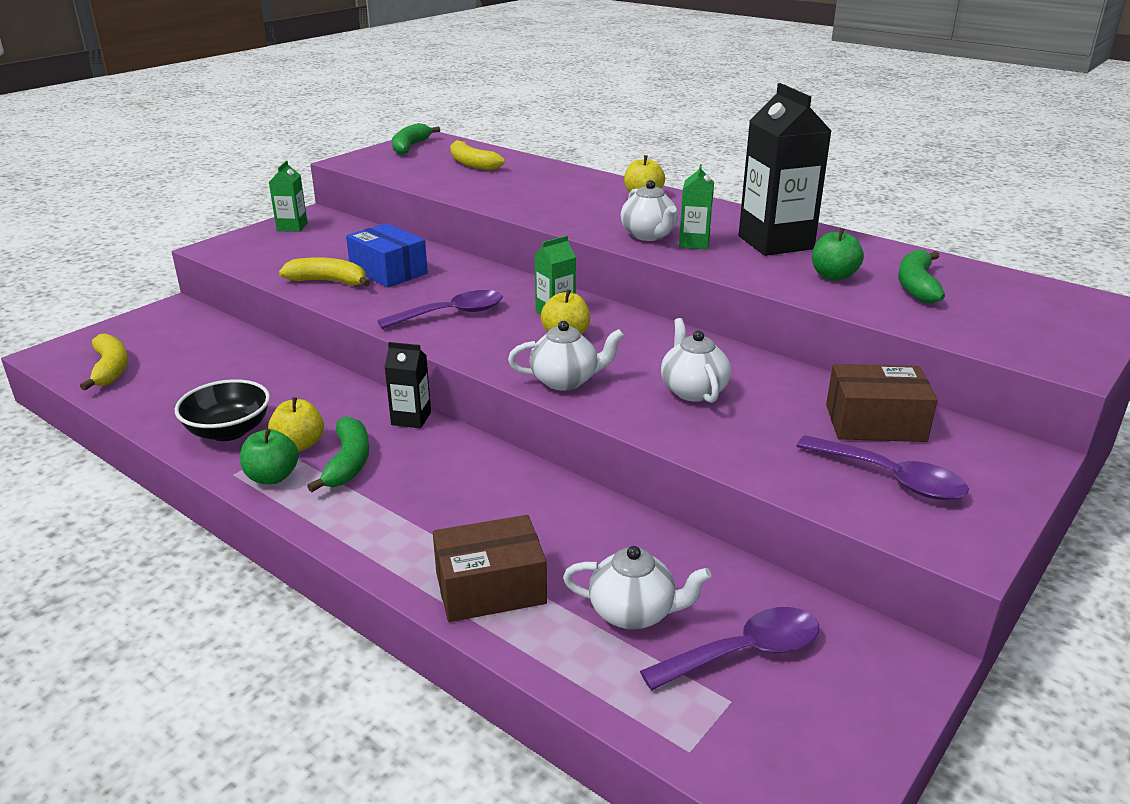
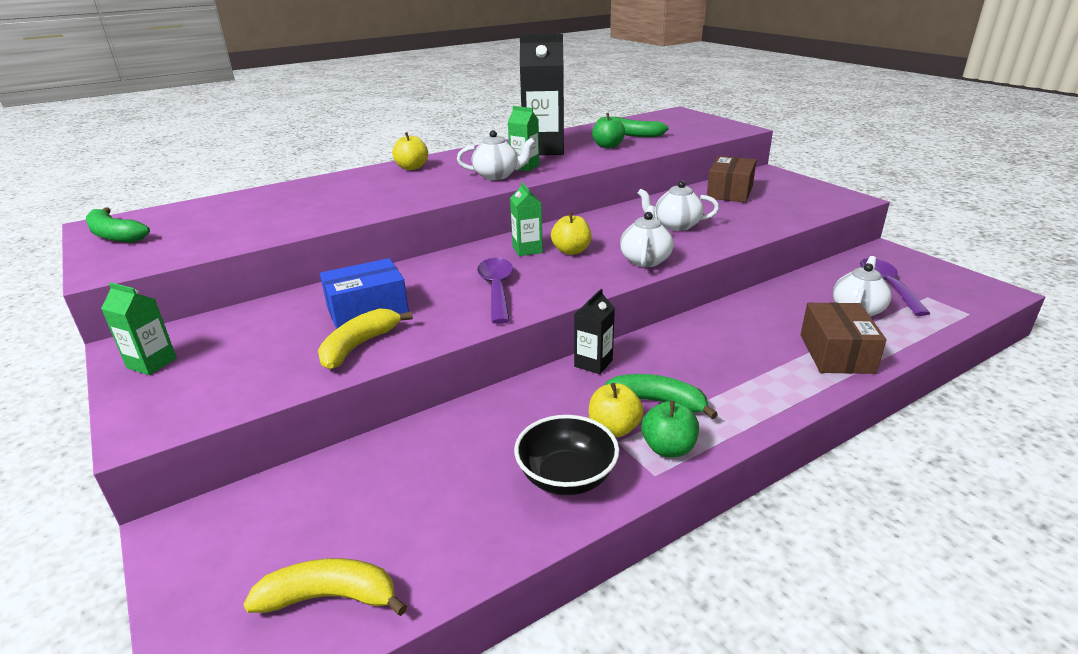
camera: 70 degrees left, 0 degrees up
yellow banana [450,140,505,171] -> none
purple spoon [797,435,969,500] -> none

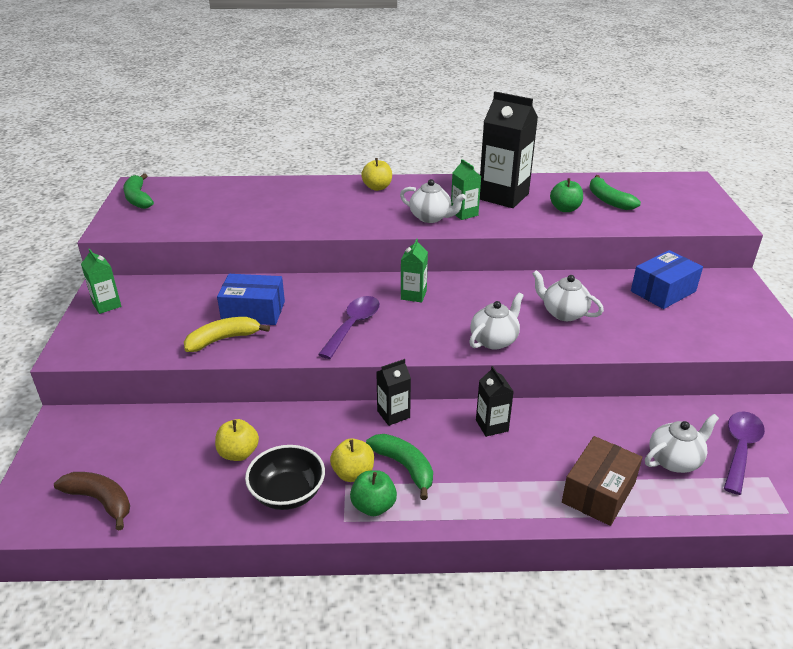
camera: 30 degrees right, 5 degrees up
yellow banana [243,558,407,616] -> brown banana [54,472,130,531]
yellow apple [551,212,592,255] -> yellow apple moved to [215,419,259,461]
brown box [707,156,757,203] -> blue box [631,250,703,309]
none -> black carton [476,366,514,437]

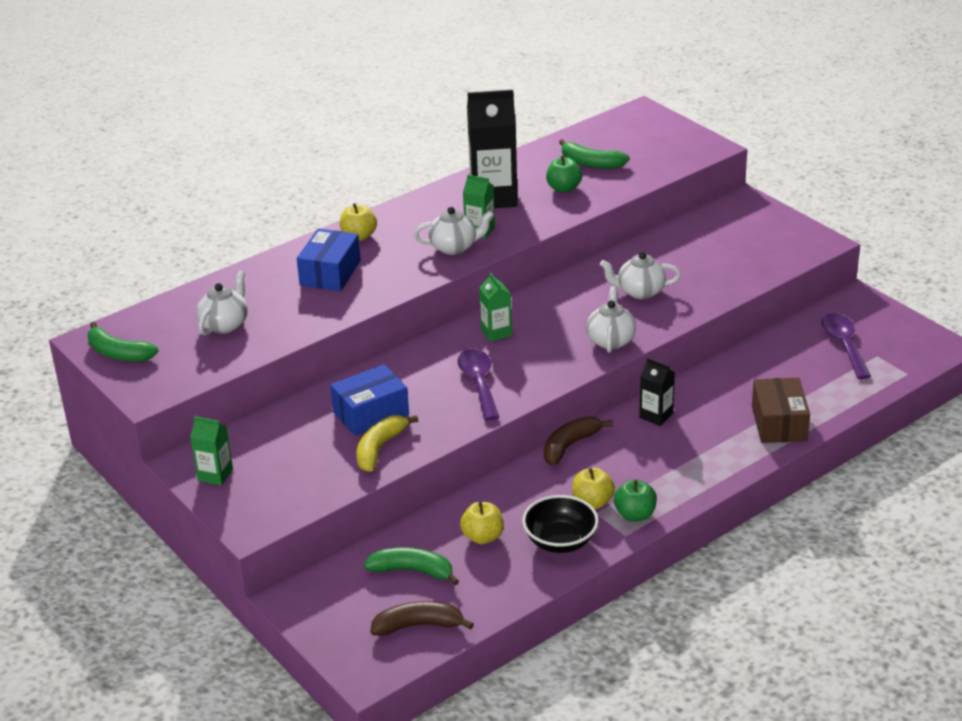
camera: 35 degrees left, 0 degrees up
green banana [366,434,433,500] -> green banana moved to [364,547,459,585]
black carton [376,359,411,426] -> brown banana [544,416,613,466]
blue box [631,250,703,309] -> blue box moved to [297,228,361,291]
white teapot [645,414,719,473] -> white teapot moved to [197,271,248,335]

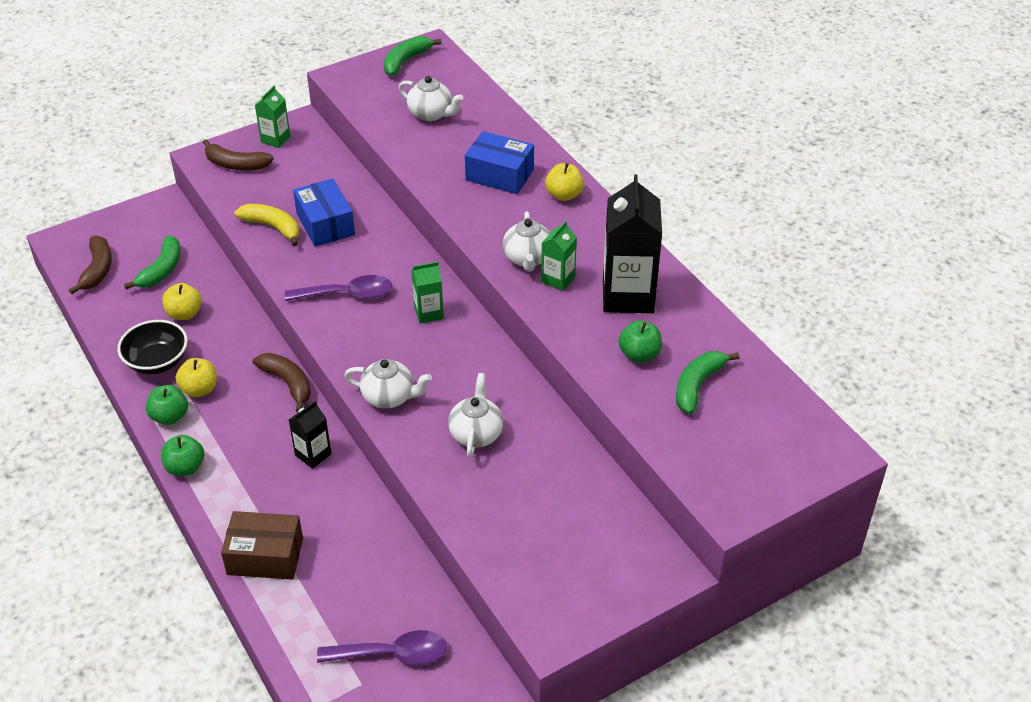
camera: 95 degrees right, 10 degrees up
none -> green apple [161,435,205,476]
none -> brown banana [203,139,274,170]

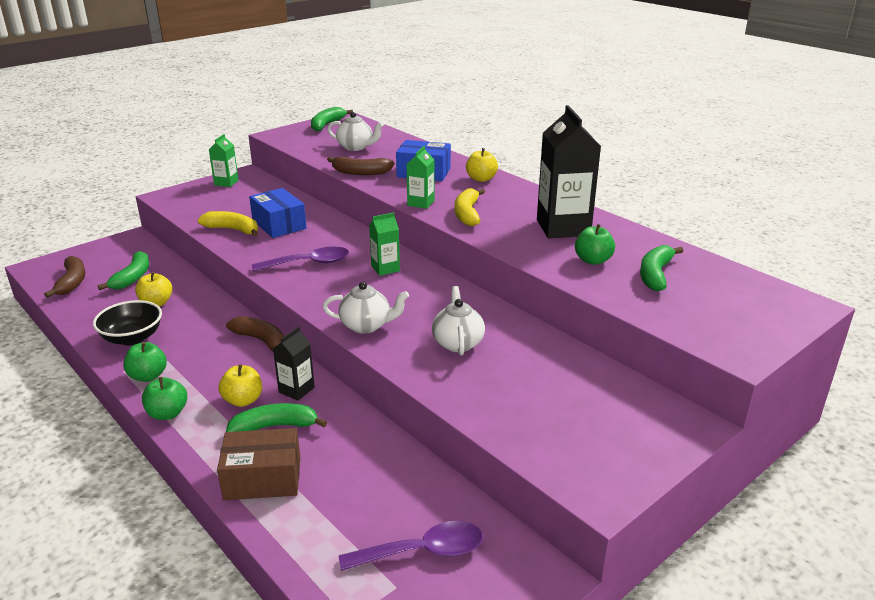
camera: 10 degrees left, 15 degrees down
yellow apple [175,358,217,397] -> yellow apple moved to [218,364,262,407]
brown banana [203,139,274,170] -> brown banana moved to [327,157,394,175]
white teapot [503,211,550,271] -> yellow banana [454,188,485,226]
green carton [541,221,577,291] -> green carton moved to [406,146,435,209]
none -> green banana [226,403,327,432]

